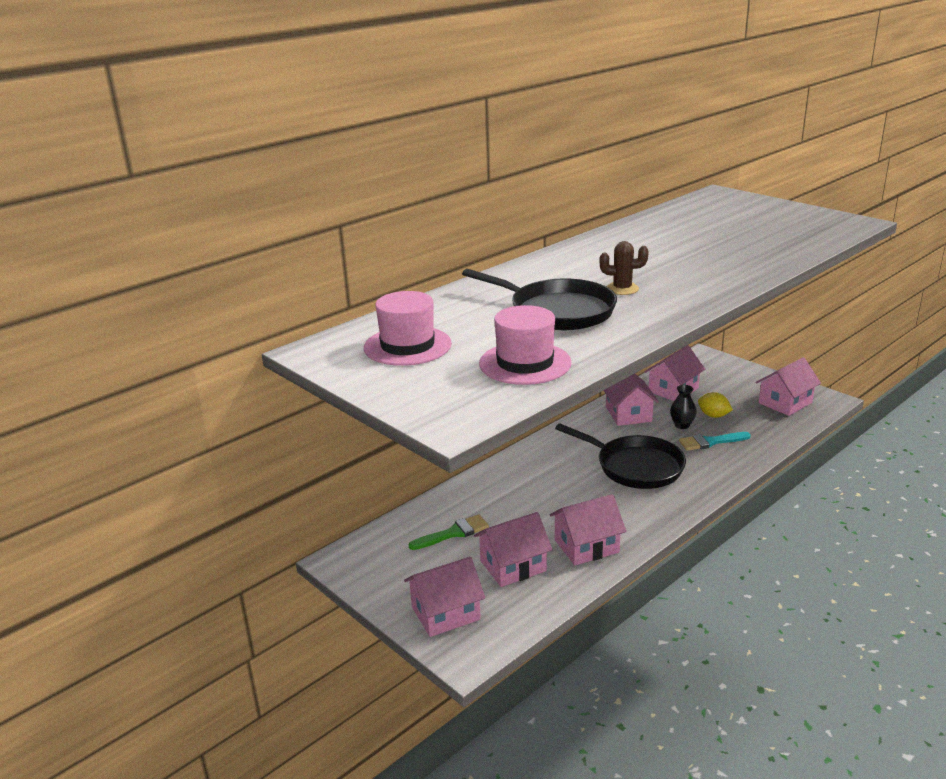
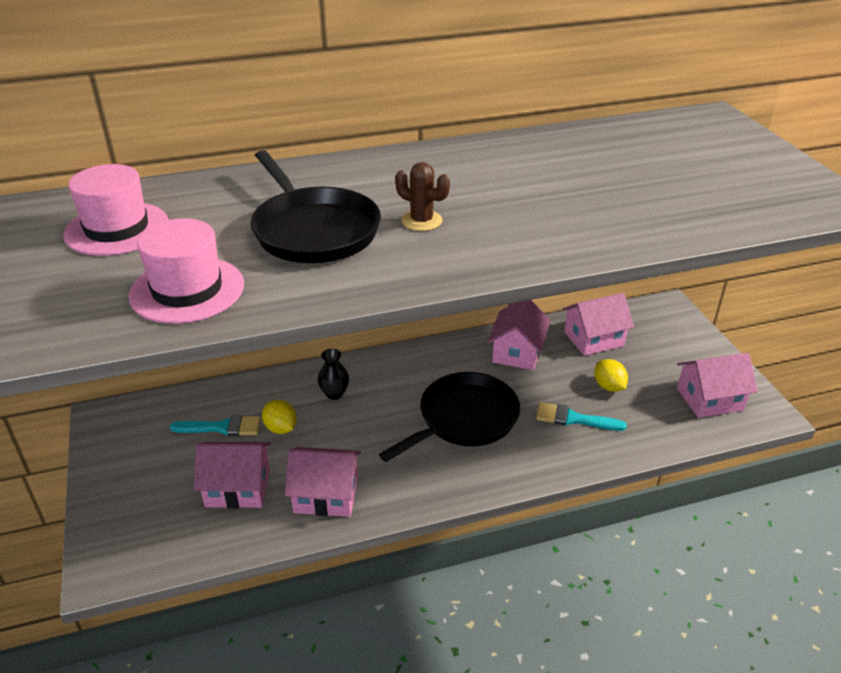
camera: 25 degrees right, 10 degrees up
pink house [404,557,485,637] -> none
green brush [409,515,489,550] -> turquoise brush [170,415,261,436]
black pan [555,424,686,489] -> black pan turned 105 degrees counterclockwise [379,372,520,462]
black vase [670,385,697,429] -> black vase moved to [318,349,349,400]
none -> yellow lemon [262,400,297,434]

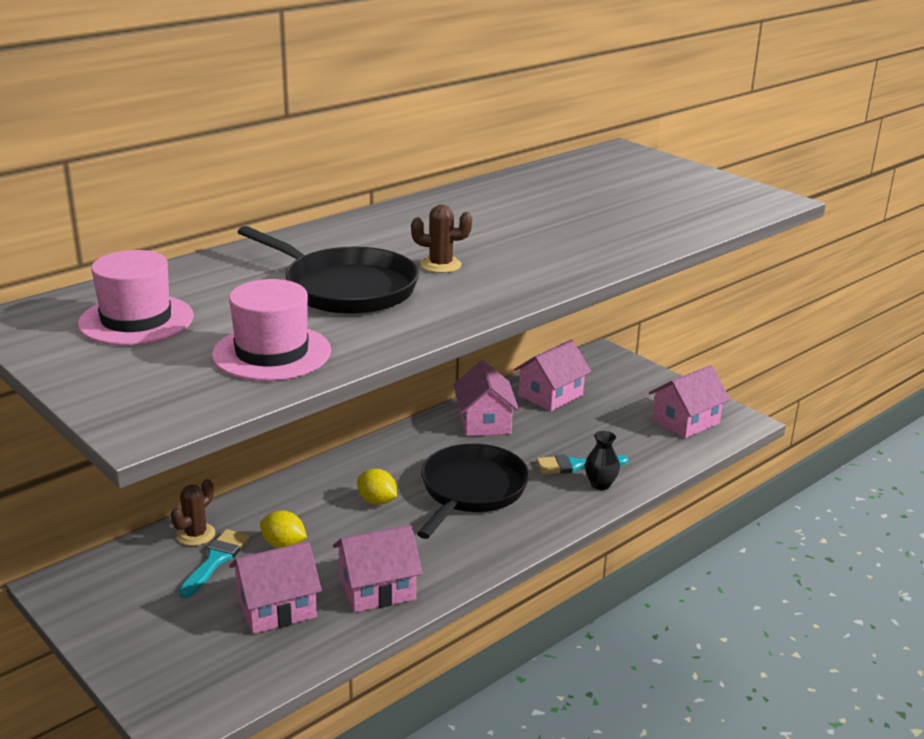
camera: 25 degrees left, 10 degrees down
turquoise brush [170,415,261,436] -> turquoise brush turned 45 degrees counterclockwise [179,529,250,598]
black vase [318,349,349,400] -> black vase moved to [585,431,620,490]
yellow lemon [594,359,628,392] -> yellow lemon moved to [357,469,397,505]
none -> brown cactus [171,479,215,546]

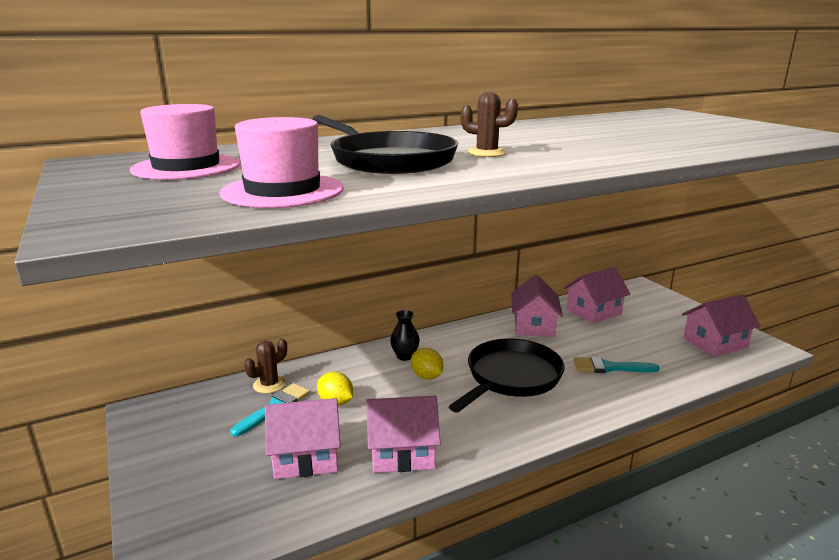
camera: 15 degrees right, 5 degrees down
black vase [585,431,620,490] -> black vase moved to [390,310,420,361]

